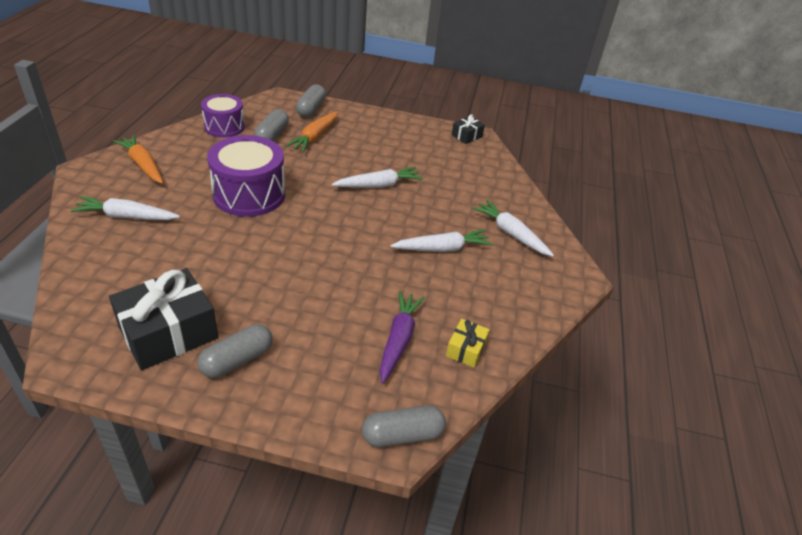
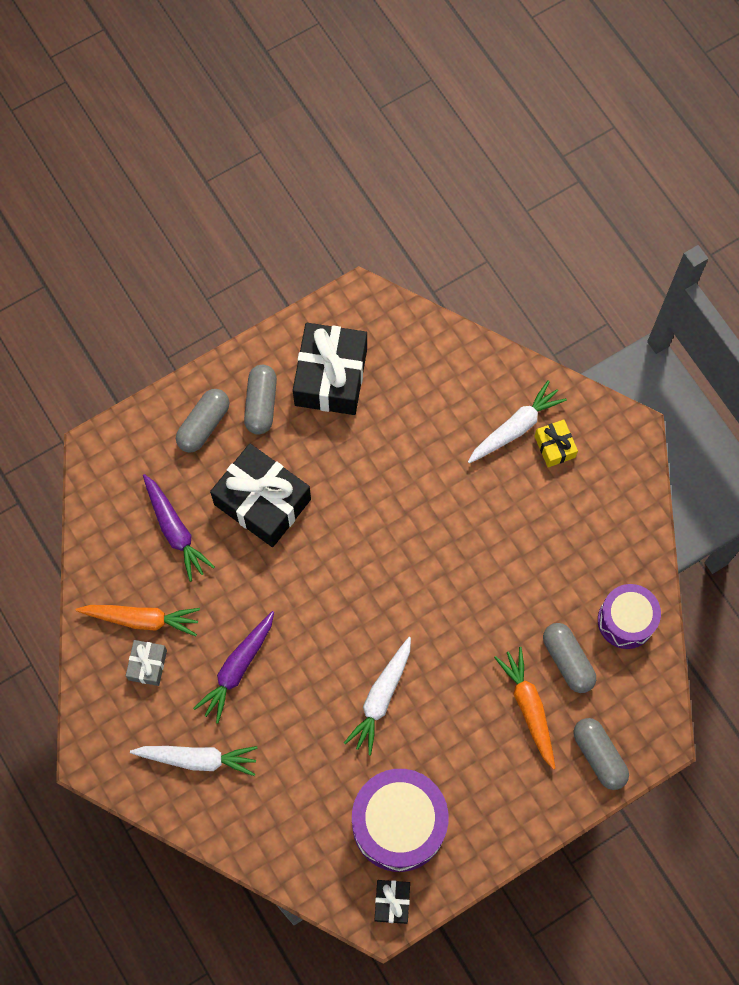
camera: 140 degrees right, 30 degrees up
orange carrot [113,135,163,184] -> orange carrot moved to [76,605,200,636]
purple drum [207,135,285,217] -> purple drum moved to [352,769,449,872]
grey capsule [362,405,446,447] -> grey capsule moved to [176,389,230,453]
white carrot [390,229,493,252] -> purple carrot [193,611,274,723]
yellow gift [446,319,490,368] -> yellow gift moved to [534,419,578,467]
none -> grey gift [126,640,167,686]
none -> black gift [210,443,311,547]

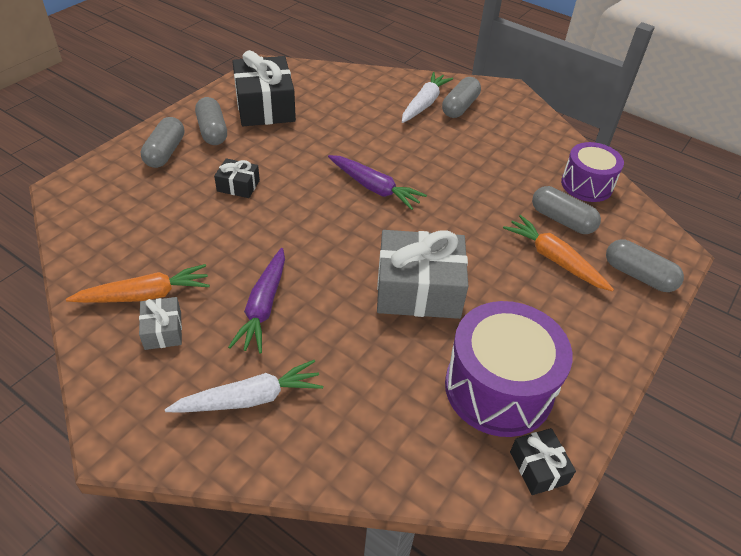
camera: 25 degrees left, 25 degrees down
purple carrot [143,474,215,582] -> purple carrot moved to [328,155,427,210]
black gift [210,443,311,547] -> black gift [214,158,260,198], size x0.48
white carrot [344,637,411,755] -> grey gift [377,230,468,319]
yellow gift [534,419,578,467] -> grey capsule [442,77,481,118]

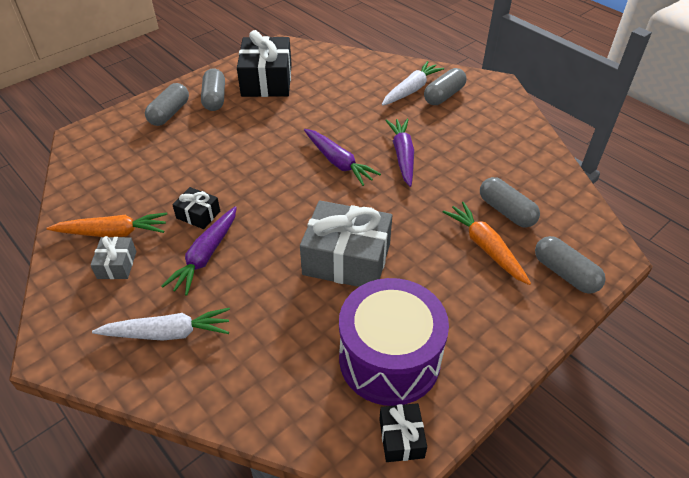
camera: 15 degrees right, 0 degrees up
black gift [214,158,260,198] -> black gift moved to [172,187,220,229]
purple drum [561,142,624,202] -> none
none -> purple carrot [385,119,414,187]

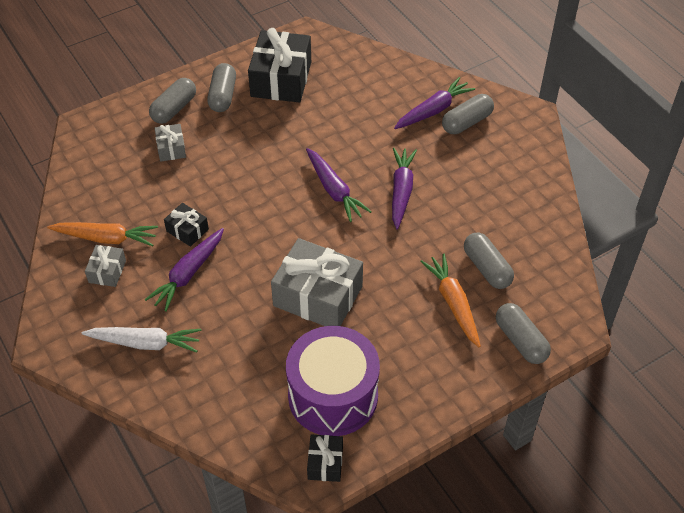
camera: 10 degrees right, 5 degrees up
white carrot [382,61,444,106] -> purple carrot [394,77,475,129]
none -> grey gift [155,124,186,162]

